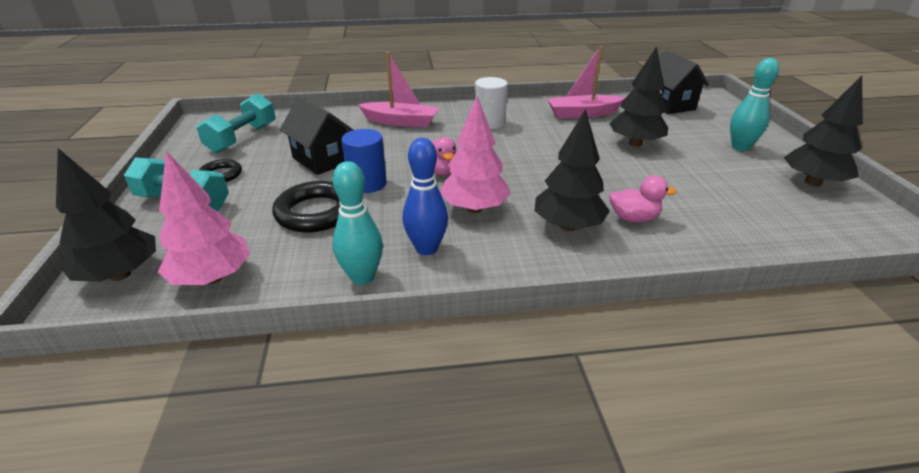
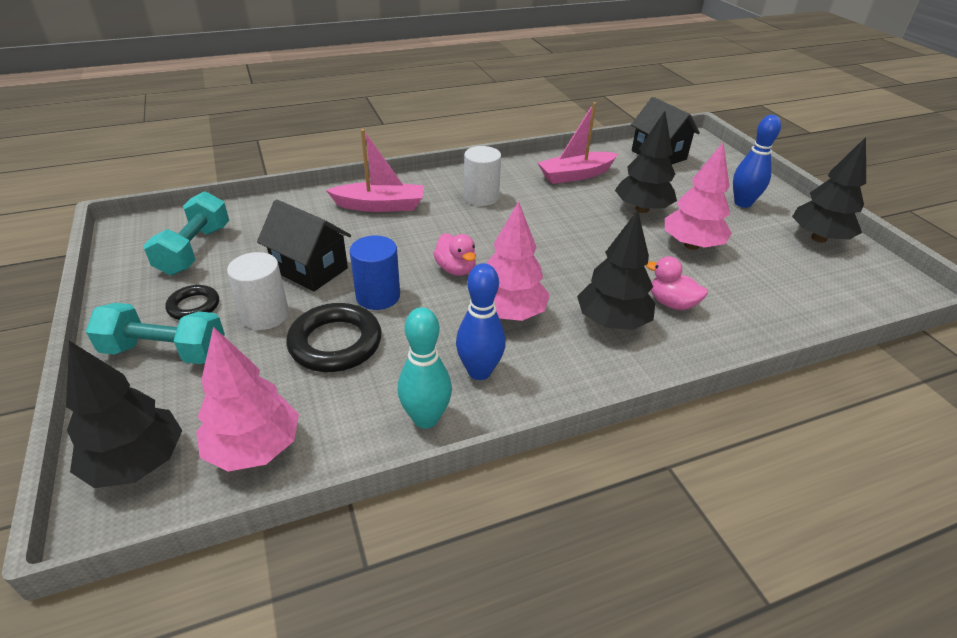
camera: 15 degrees left, 5 degrees up
pink duck [609,176,677,222] -> pink duck turned 135 degrees counterclockwise [646,256,708,310]
turquoise bowling pin [730,58,779,151] -> blue bowling pin [733,115,781,208]
none -> white cylinder [227,252,289,330]
none -> pink tree [665,143,732,250]

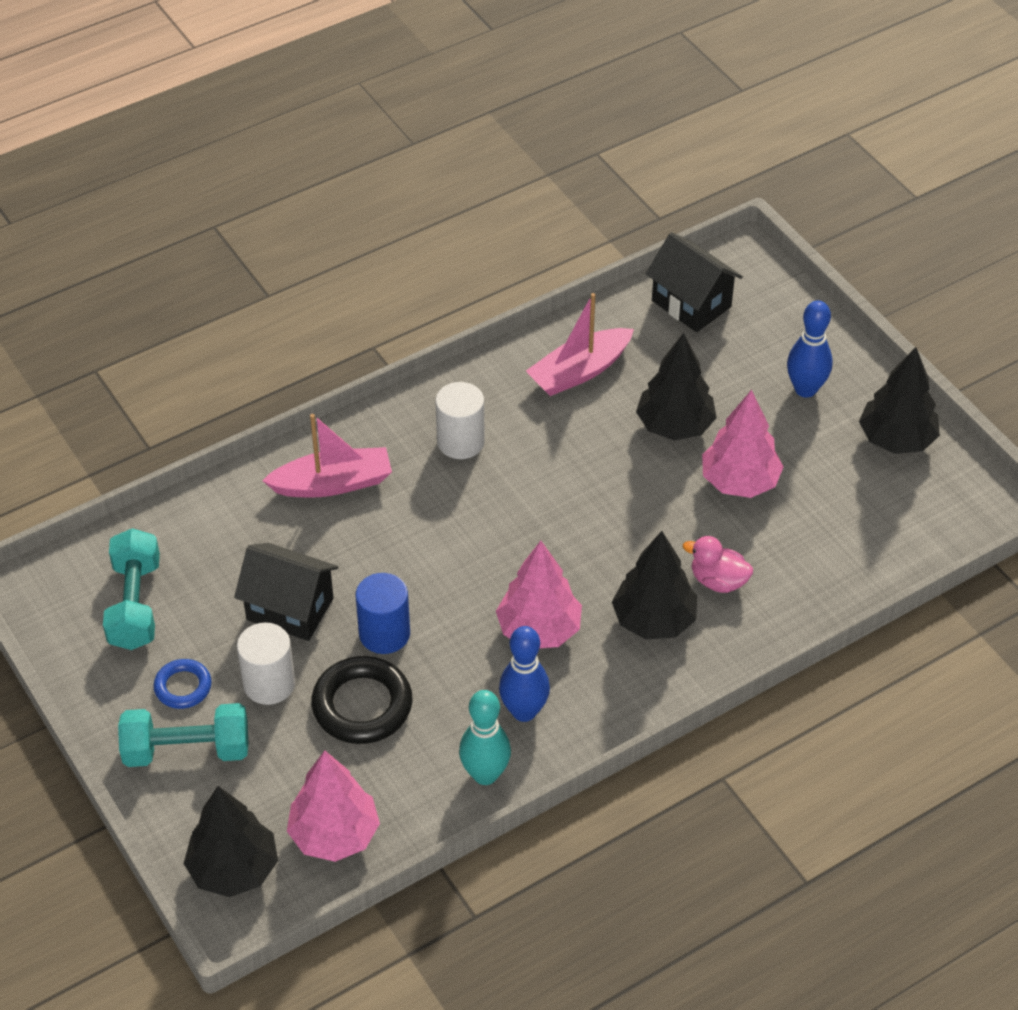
camera: 10 degrees left, 10 degrees up
black ring [165,285,219,320] -> blue ring [154,659,212,709]
pink duck [433,233,476,276] -> none

